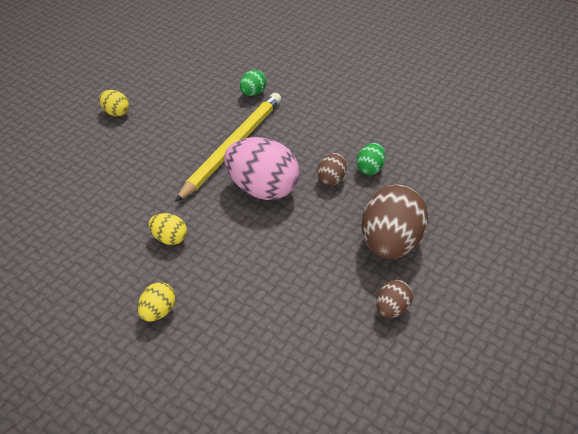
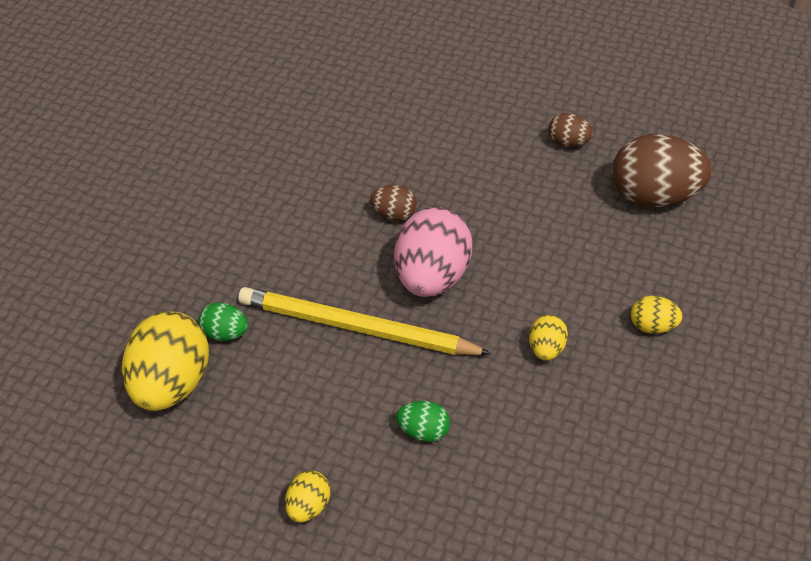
camera: 105 degrees left, 5 degrees up
green egg [356,143,385,175] -> green egg moved to [396,401,450,442]
brown egg [361,185,428,259] -> brown egg moved to [612,134,712,207]
none -> yellow egg [122,311,209,411]

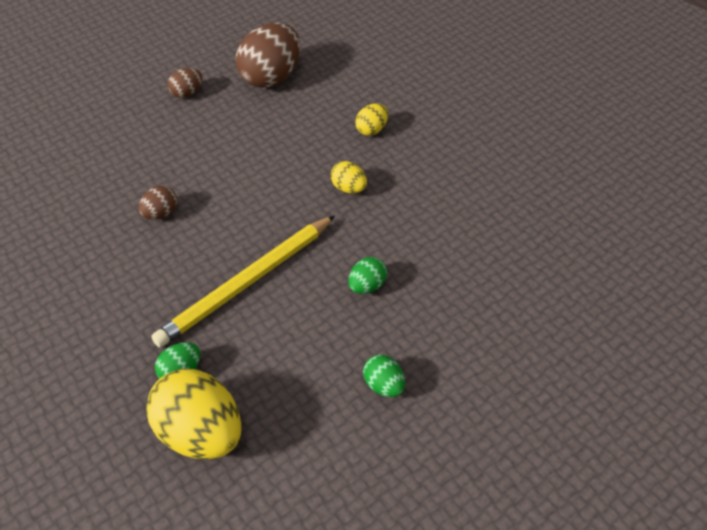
camera: 60 degrees left, 0 degrees up
yellow egg [285,471,330,523] -> green egg [363,355,405,397]
pink egg [394,207,472,297] -> none

